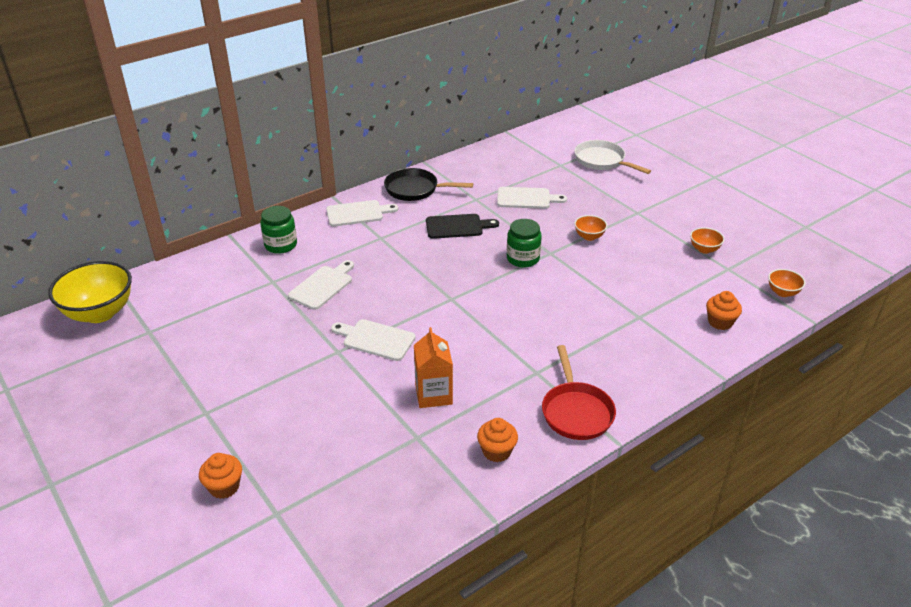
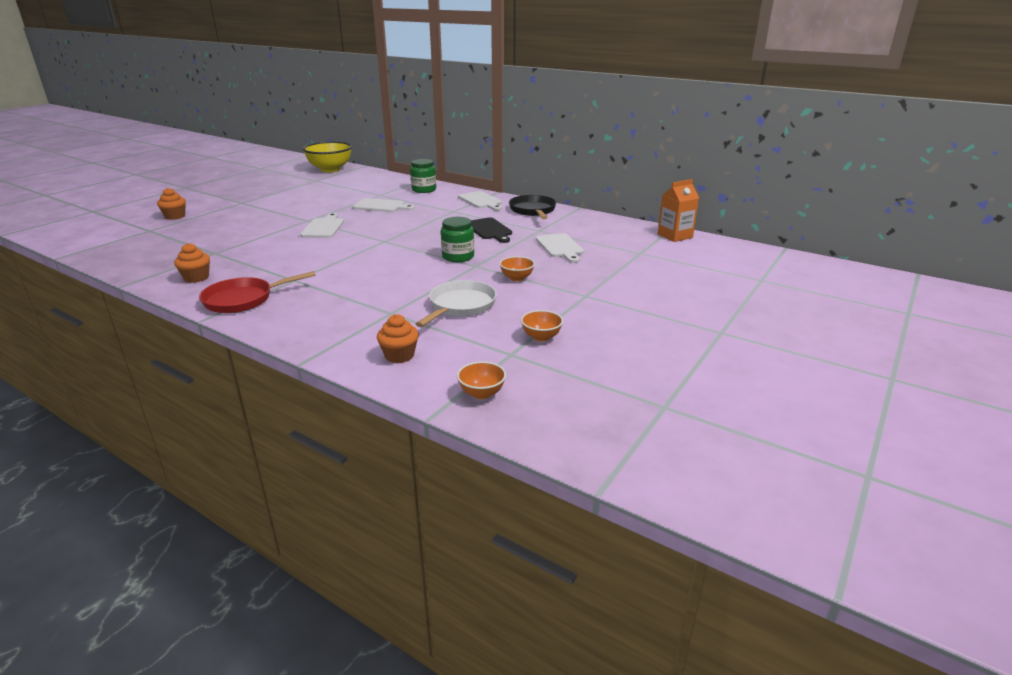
camera: 70 degrees right, 10 degrees down
orange carton [414,327,453,408] -> orange carton moved to [658,179,699,242]
white pan [574,140,651,174] -> white pan moved to [416,280,497,327]

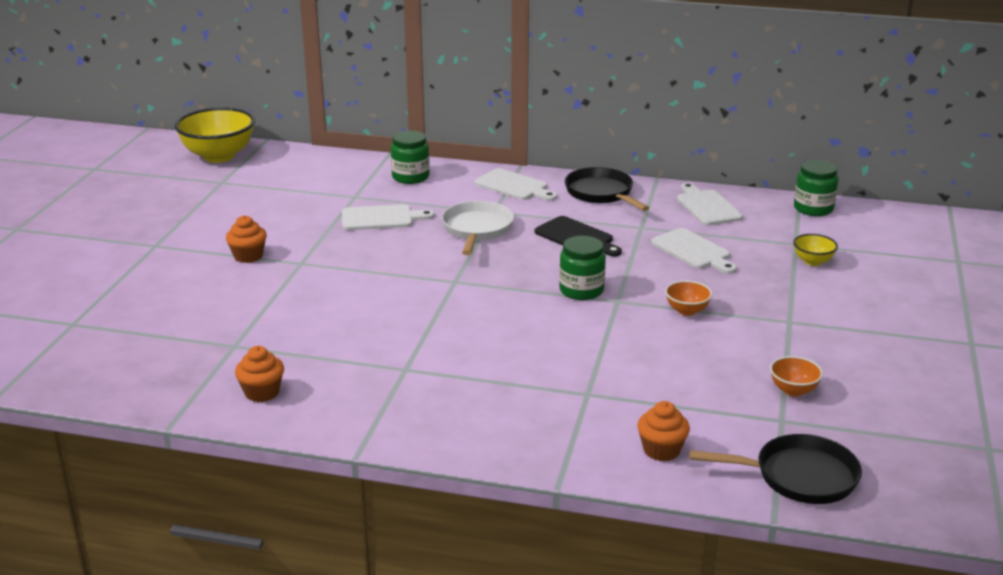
camera: 20 degrees left, 0 degrees up
orange cupcake [157,188,186,220] -> orange cupcake moved to [226,215,267,263]
red pan [199,271,315,313] -> none
white cutting board [300,213,344,238] -> white cutting board moved to [677,183,743,225]
white pan [416,280,497,327] -> white pan moved to [442,201,514,255]
orange bowl [457,361,506,399] -> black pan [689,434,862,504]
orange carton [658,179,699,242] -> green jar [794,160,838,216]
none -> yellow bowl [793,234,838,266]

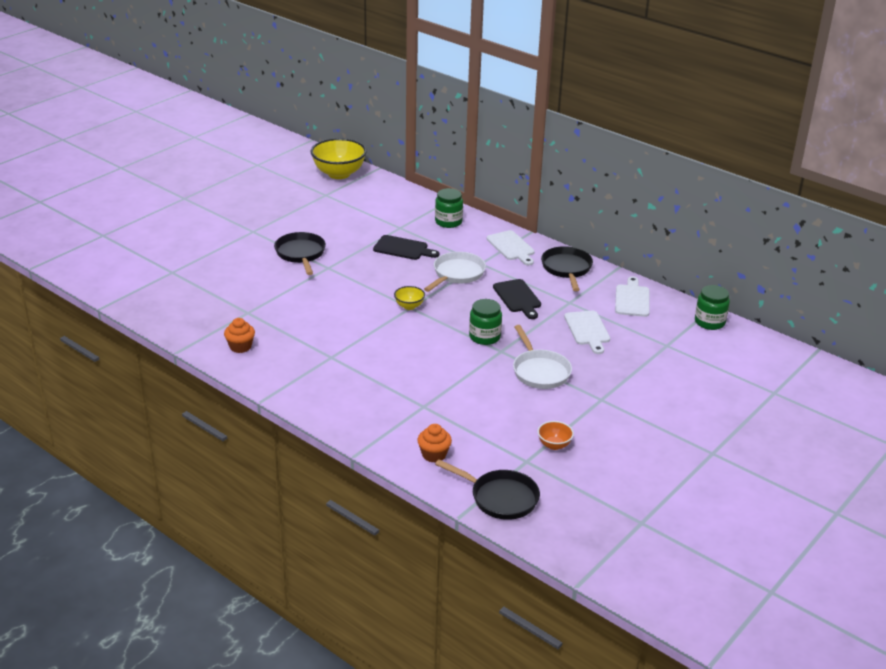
camera: 25 degrees right, 5 degrees up
orange cupcake [226,215,267,263] -> black pan [274,232,326,275]
white cutting board [342,204,435,230] -> black cutting board [373,235,439,260]
orange bowl [665,281,712,316] -> white pan [513,325,572,389]
yellow bowl [793,234,838,266] -> yellow bowl moved to [394,286,425,310]

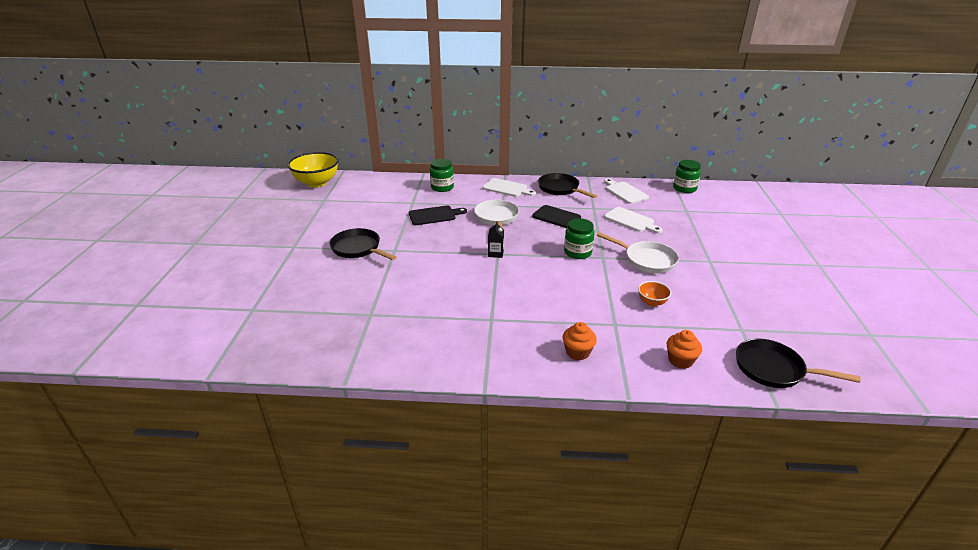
camera: 35 degrees left, 0 degrees up
orange cupcake [224,318,255,353] -> orange cupcake moved to [563,322,597,360]
yellow bowl [394,286,425,310] -> black carton [488,221,504,258]
black pan [435,459,540,520] -> black pan turned 150 degrees counterclockwise [736,339,861,388]
orange bowl [538,421,574,450] -> orange bowl moved to [638,281,671,306]

